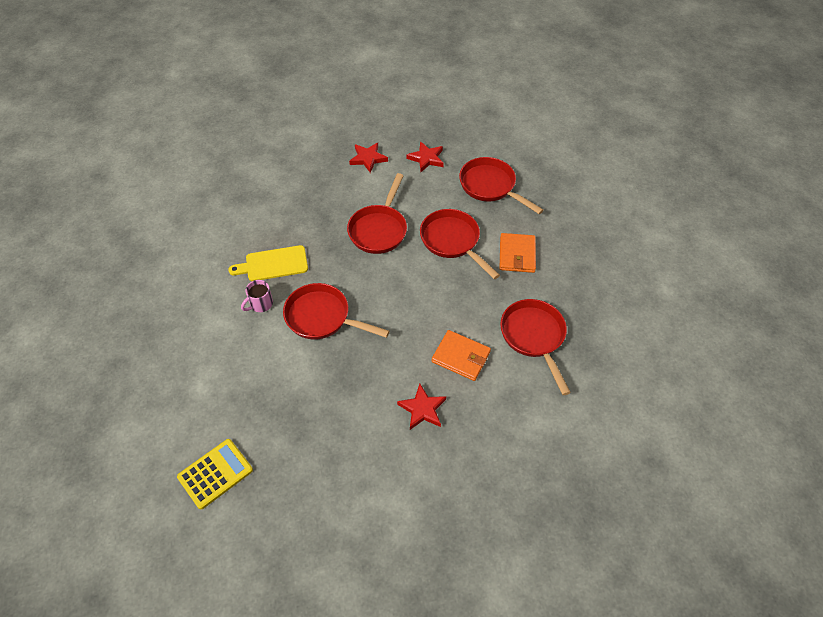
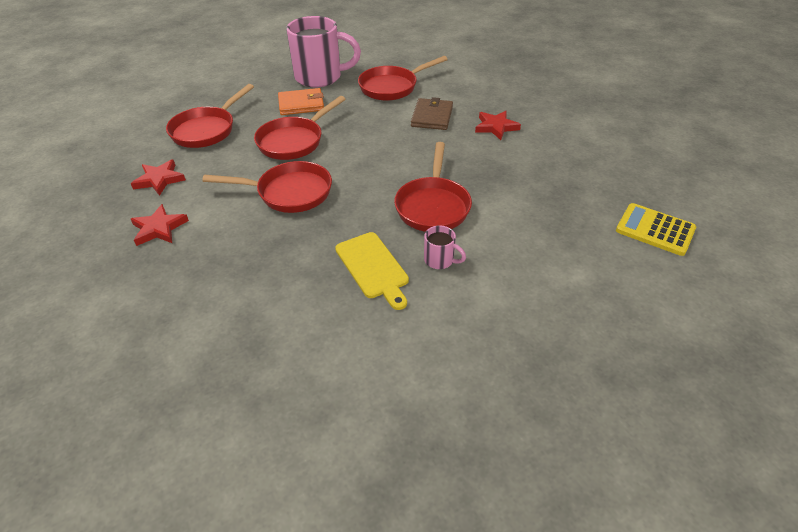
camera: 105 degrees left, 10 degrees down
orange wallet [432,330,491,381] -> brown wallet [411,97,453,130]
none -> pink mug [286,16,361,87]

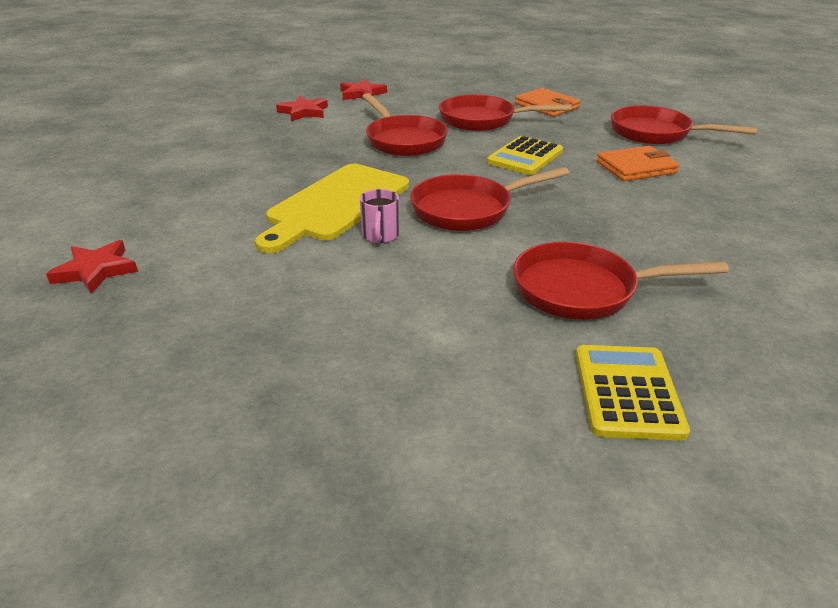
camera: 60 degrees right, 10 degrees down
red pan [166,84,254,148] -> red pan moved to [513,242,729,320]
pink mug [286,16,361,87] -> none
yellow cutting board [335,232,409,310] -> yellow cutting board [255,164,409,253], size x1.52
brown wallet [411,97,453,130] -> orange wallet [596,146,680,181]
red star [475,111,521,140] -> red star moved to [46,240,138,294]
none -> yellow calculator [487,136,563,175]

